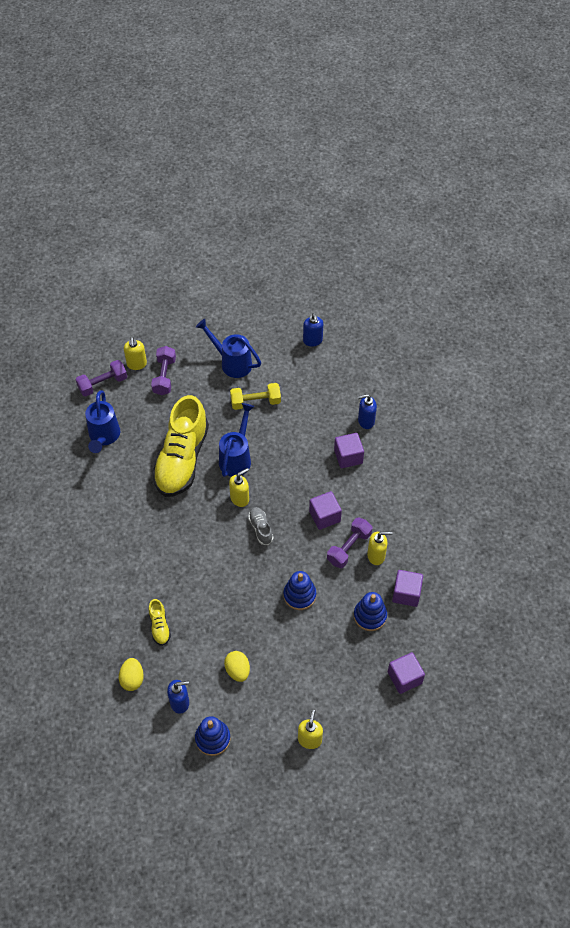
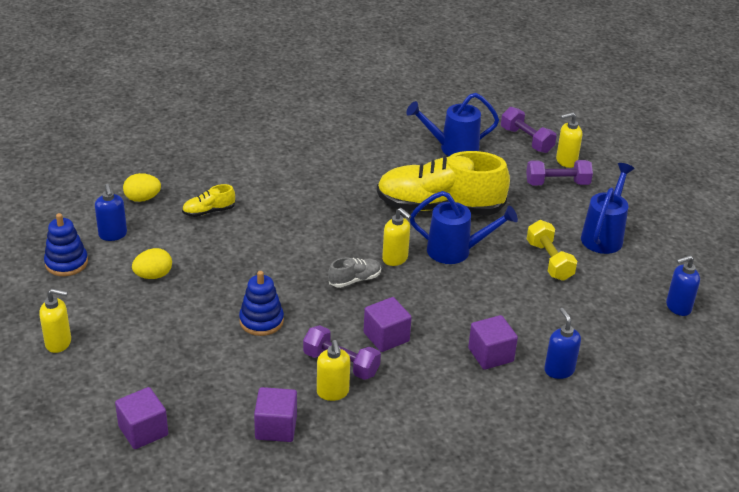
camera: 80 degrees right, 20 degrees down
blue stacking toy [354,592,387,631] -> none

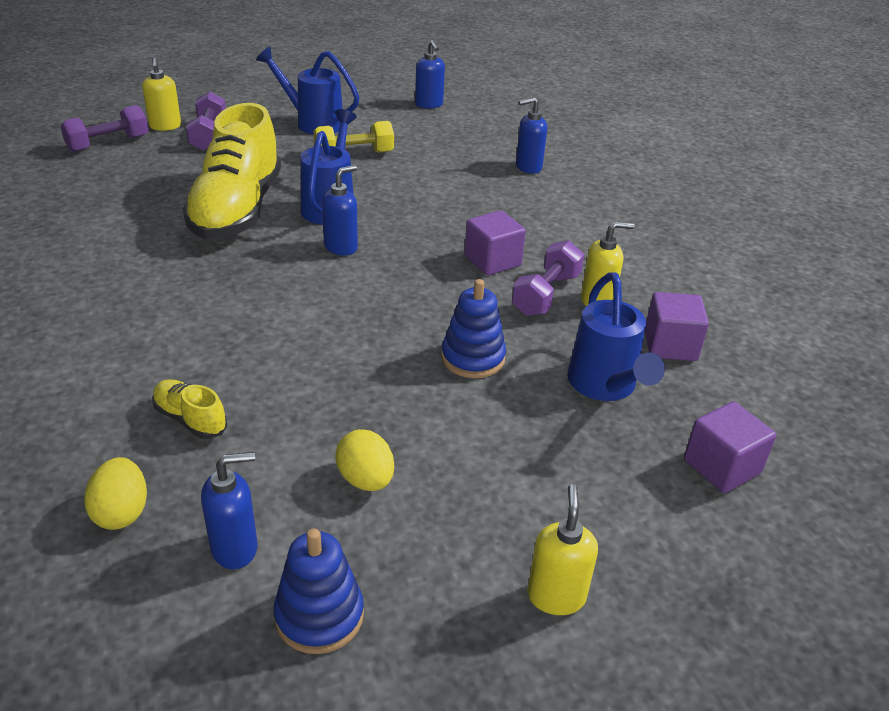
camera: 90 degrees left, 0 degrees up
yellow shoe [182,184,235,217] -> yellow shoe turned 150 degrees clockwise [152,379,228,439]
grey shoe [328,257,381,288] -> none
yellow soap dispenser [382,208,411,266] -> blue soap dispenser [322,165,358,256]
blue watering can [406,93,499,156] -> blue watering can moved to [567,272,665,401]
purple cube [468,315,518,370] -> none

